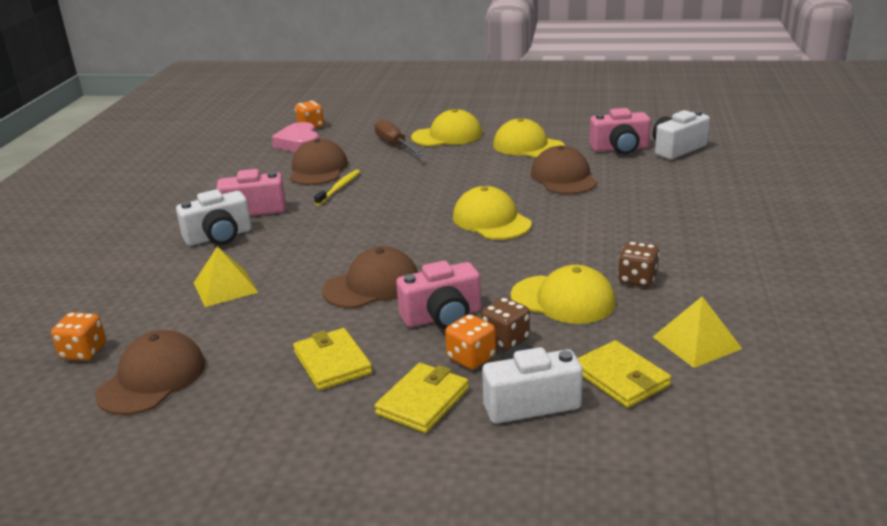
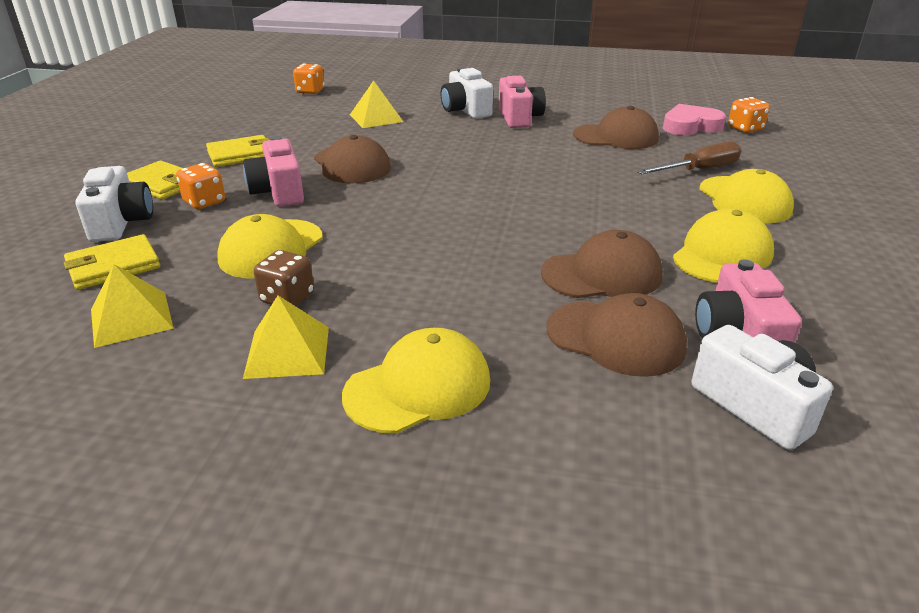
camera: 90 degrees right, 5 degrees up
brown cap [95,330,205,415] -> brown cap moved to [546,293,687,377]
yellow toothbrush [314,170,360,205] -> none
yellow cap [453,186,532,240] -> yellow cap moved to [342,328,490,434]
brown dice [481,297,530,350] -> none
none -> yellow pyramid [243,296,329,379]

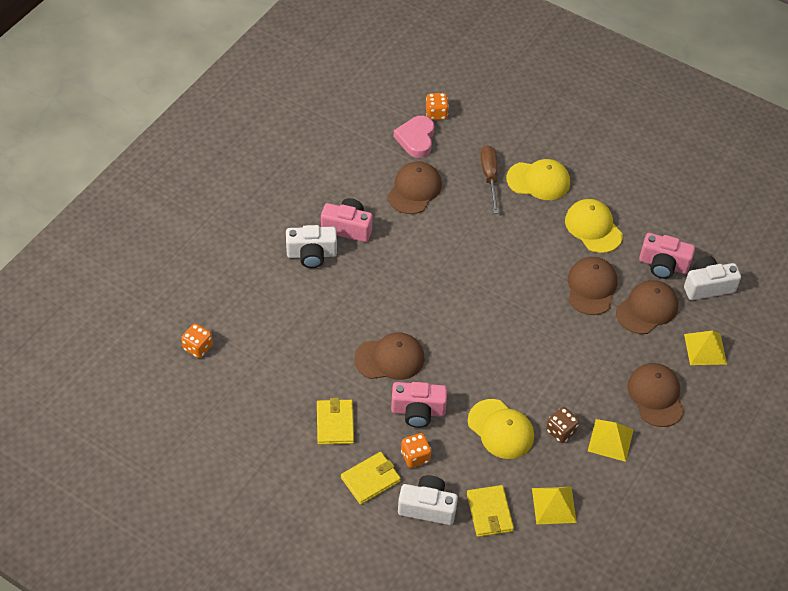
camera: 70 degrees left, 20 degrees up
yellow cap [342,328,490,434] -> brown cap [627,363,684,427]
yellow pyramid [350,80,403,128] -> yellow pyramid moved to [684,331,727,365]

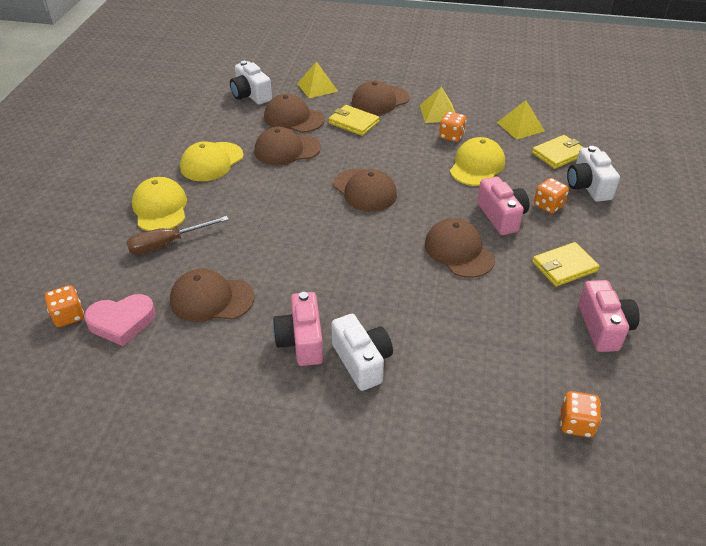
camera: 110 degrees left, 10 degrees down
yellow wallet [341,452,401,505] -> yellow wallet moved to [328,105,379,136]
brown dice [546,407,579,443] -> orange dice [439,112,467,142]
pink camera [639,233,695,279] -> pink camera moved to [578,280,640,352]
none -> brown cap [333,168,397,212]

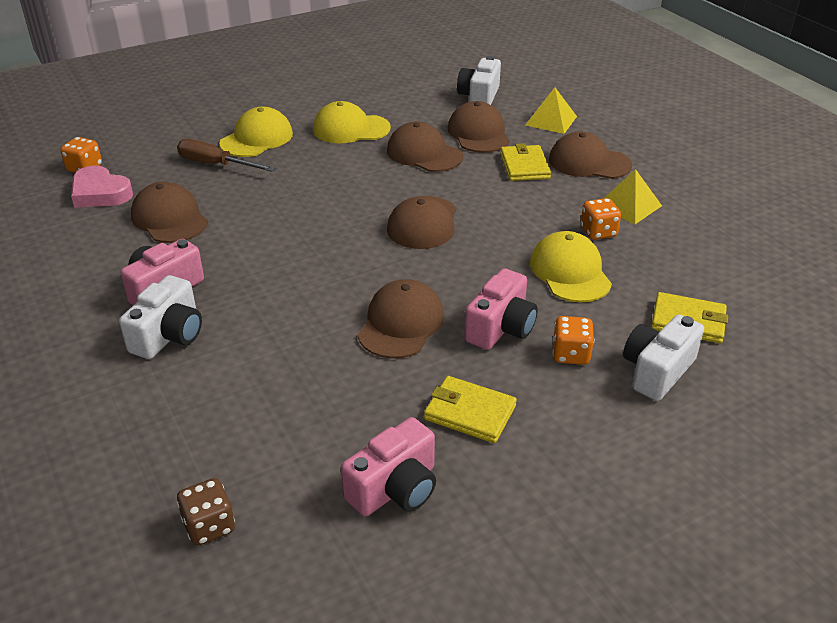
camera: 50 degrees right, 5 degrees down
yellow cap [450,137,505,186] -> yellow cap turned 90 degrees counterclockwise [530,231,612,302]
yellow pyramid [497,100,545,140] -> none
orange dice [560,391,601,437] -> brown dice [177,478,235,546]

